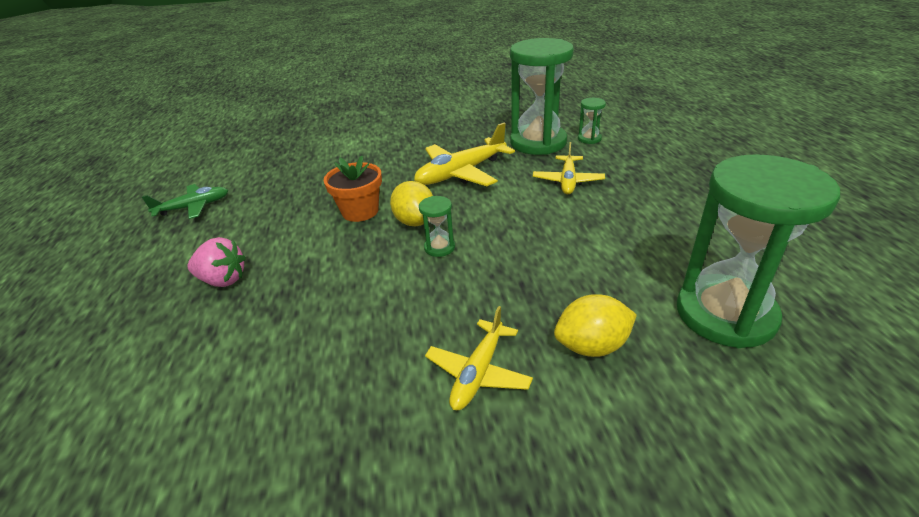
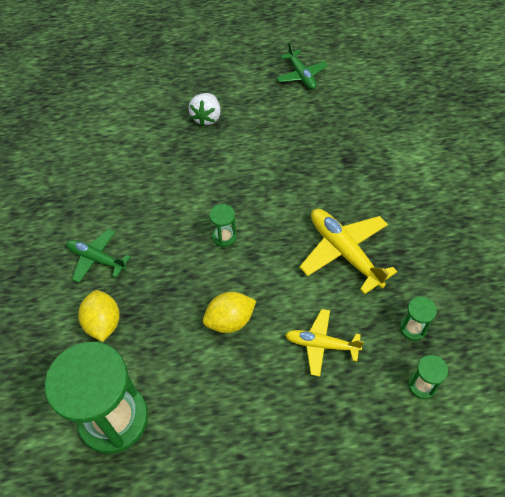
camera: 90 degrees right, 20 degrees up
pink strawberry [188,237,246,287] -> white strawberry [188,93,221,126]
orange flower pot [324,155,382,222] -> none
yellow lemon [390,181,433,226] -> yellow lemon moved to [203,292,256,333]
yellow plane [425,306,533,410] -> green plane [67,229,130,283]
green hourglass [510,38,574,155] -> green hourglass [400,297,437,341], size x0.41

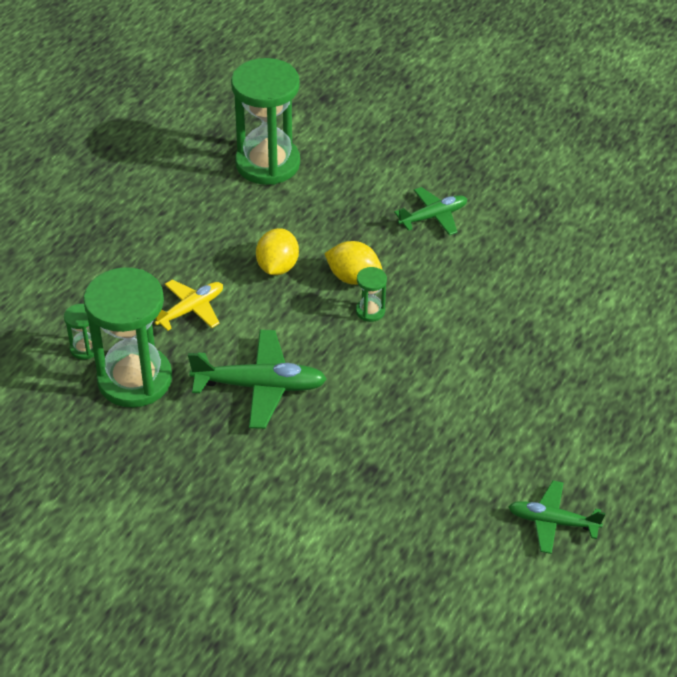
camera: 125 degrees right, 10 degrees down
yellow lemon [78,290,120,342] -> yellow lemon moved to [324,241,382,285]
white strawberry [188,93,221,126] -> none
yellow plane [300,209,397,294] -> green plane [188,330,327,429]
green hourglass [400,297,437,341] -> green hourglass [83,267,172,408], size x2.42

